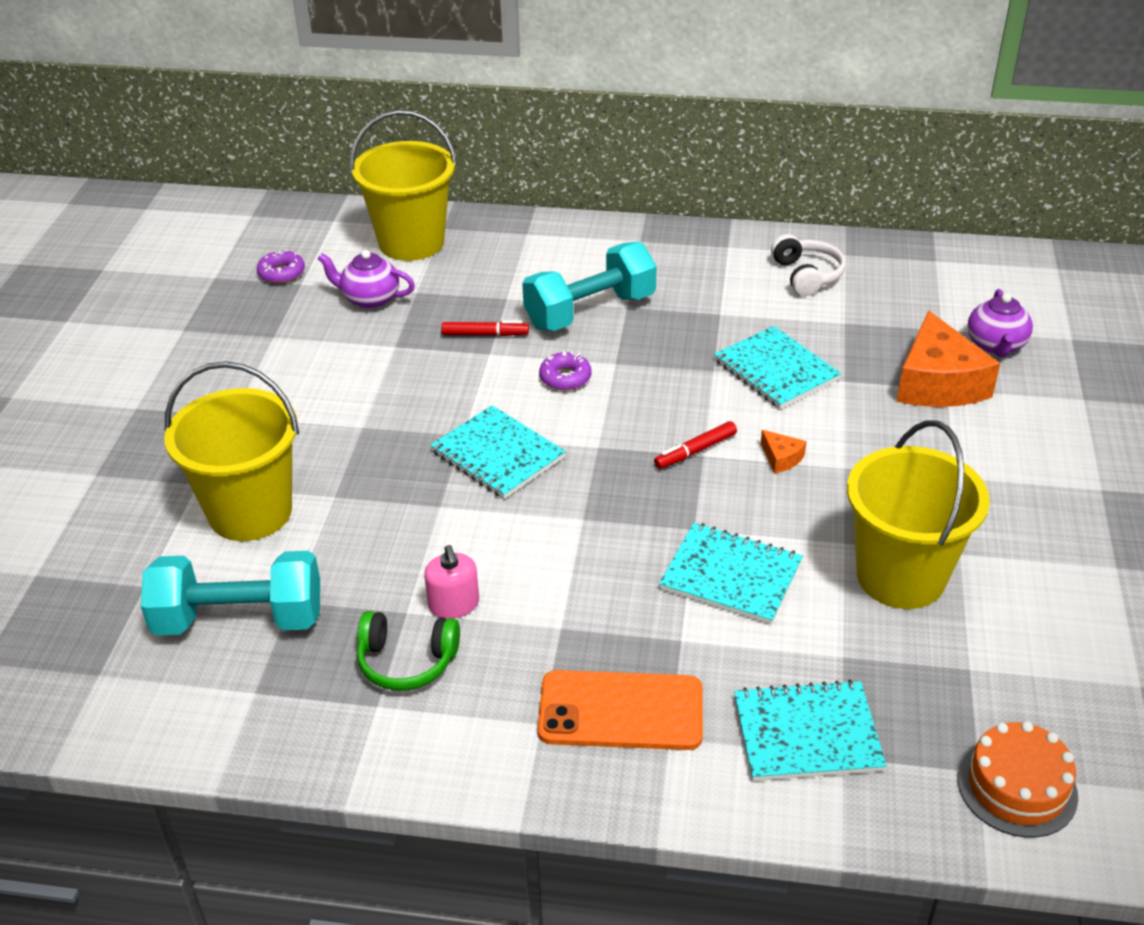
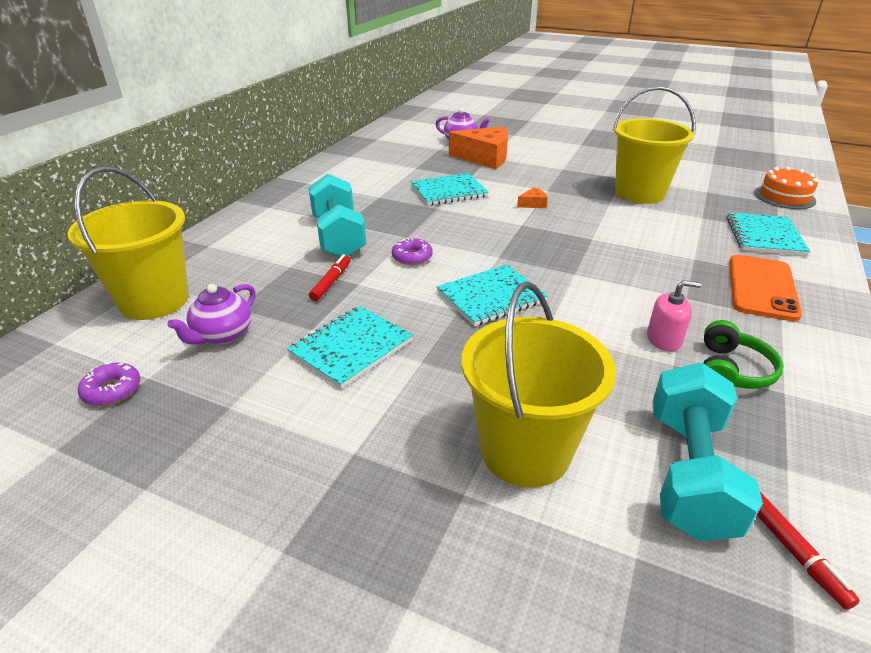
camera: 75 degrees left, 5 degrees down
red marker [654,421,737,469] -> red marker moved to [757,492,860,610]
turquoise notebook [659,523,803,624] -> turquoise notebook moved to [287,306,413,389]
white headphones [771,234,846,296] -> none

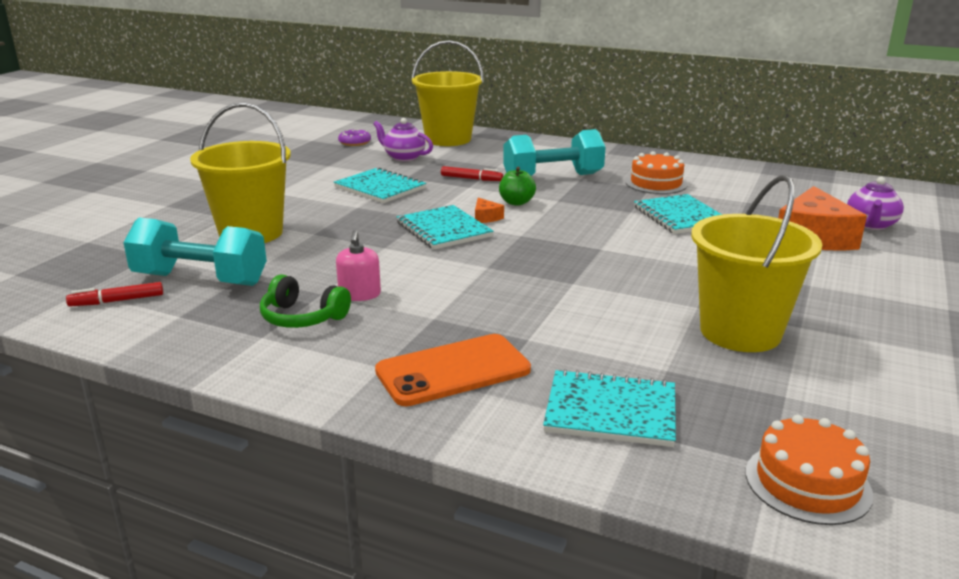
camera: 90 degrees right, 10 degrees down
purple donut [392,238,433,265] -> green apple [499,167,536,206]
orange cheese [517,187,548,208] -> orange cheese moved to [475,198,504,223]
orange phone [729,255,802,322] -> orange phone turned 45 degrees counterclockwise [375,334,531,406]
none -> orange cake [625,151,688,194]

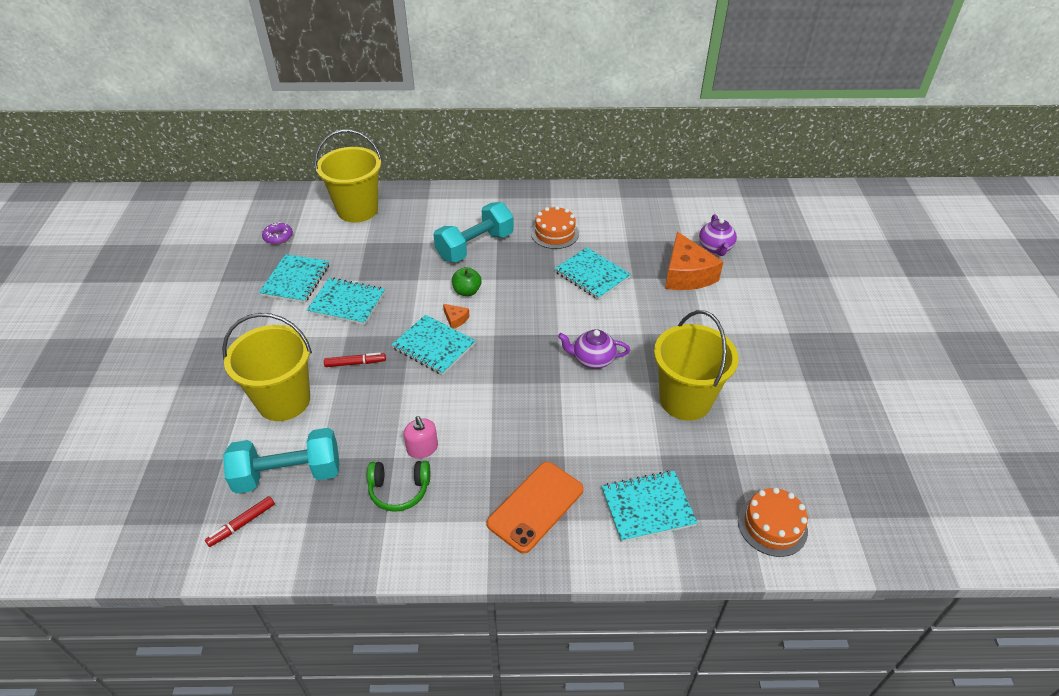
camera: 25 degrees left, 20 degrees up
purple teapot [373,118,433,161] -> purple teapot moved to [558,329,630,369]
red marker [441,166,503,181] -> red marker moved to [324,352,386,367]
none -> turquoise notebook [259,254,329,303]

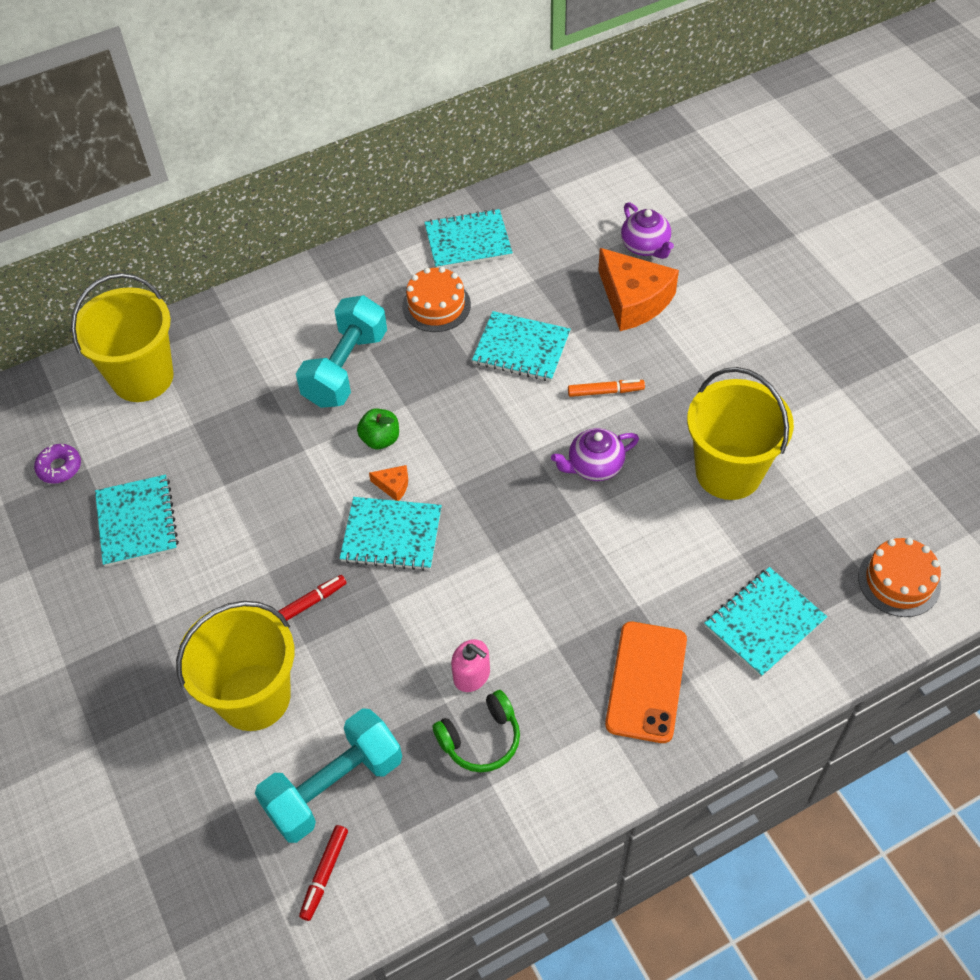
camera: 25 degrees left, 10 degrees up
turquoise notebook [307,278,385,325] -> turquoise notebook moved to [424,209,513,268]
none -> orange marker [568,379,645,397]

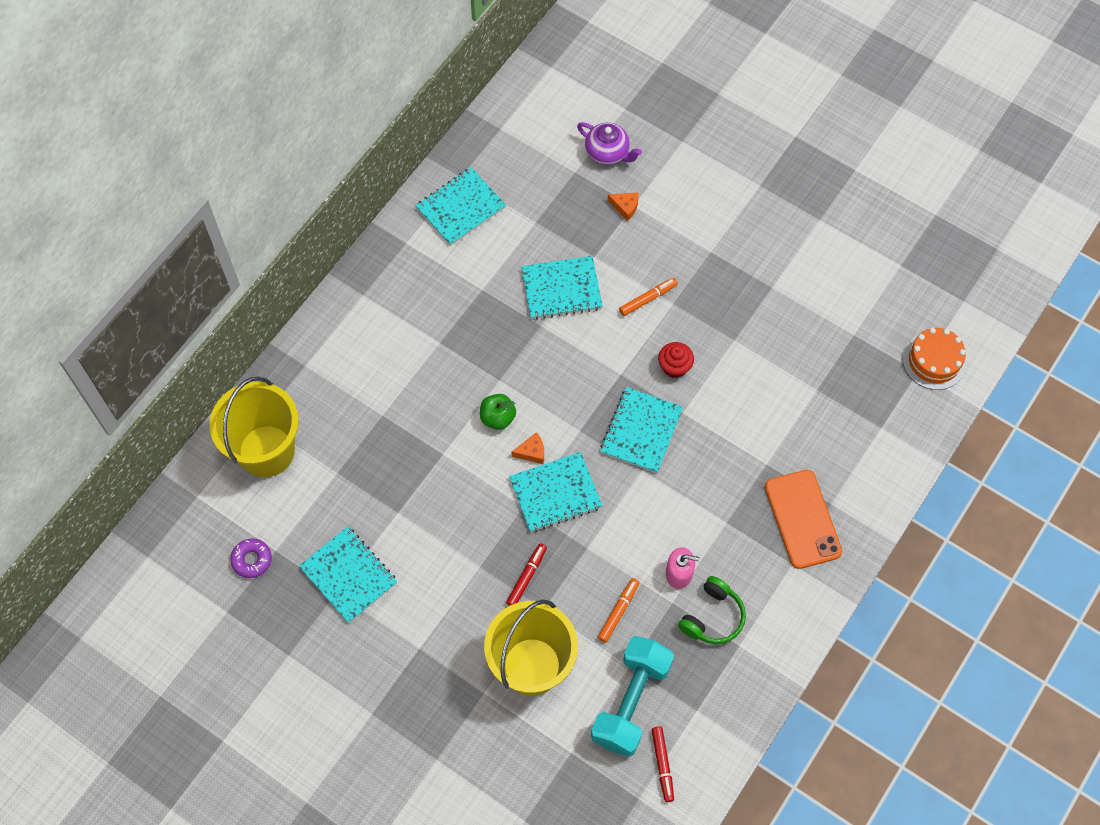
camera: 30 degrees left, 10 degrees up
turquoise dumbbell [296,295,387,408] -> none
orange cake [402,267,471,332] -> none
purple teapot [551,428,639,481] -> red cupcake [658,342,694,378]
orange cheese [598,248,679,331] -> orange cheese [608,192,638,221], size x0.42
yellow bucket [687,367,794,500] -> none
turquoise notebook [704,567,827,677] -> turquoise notebook moved to [600,387,683,473]
none -> orange marker [598,578,640,643]

